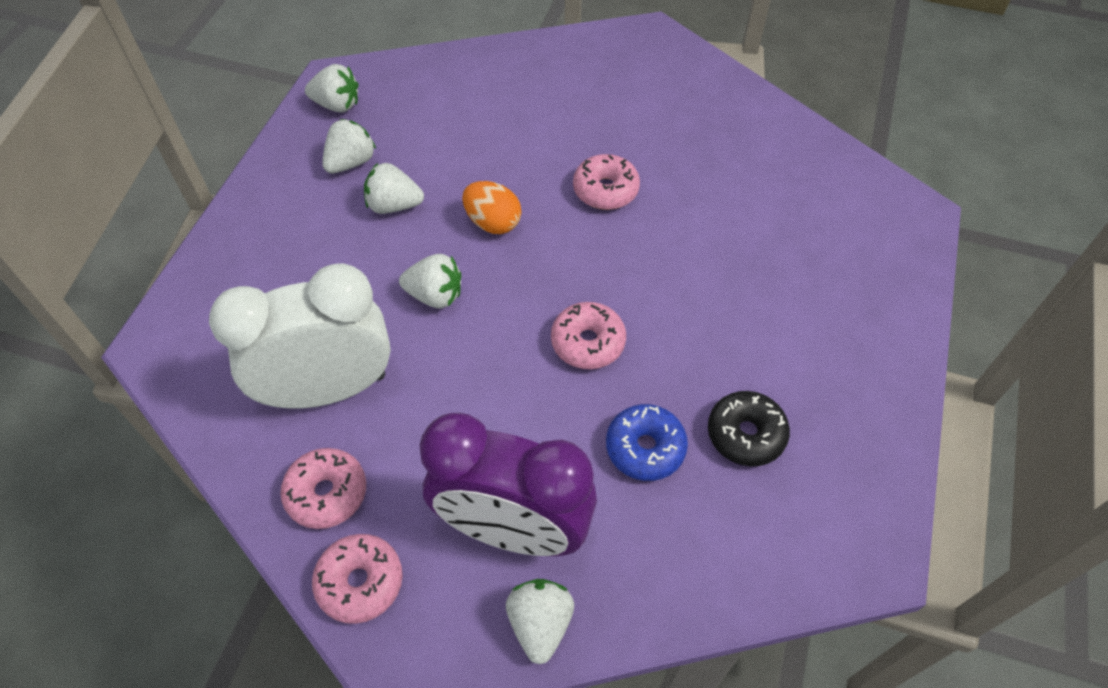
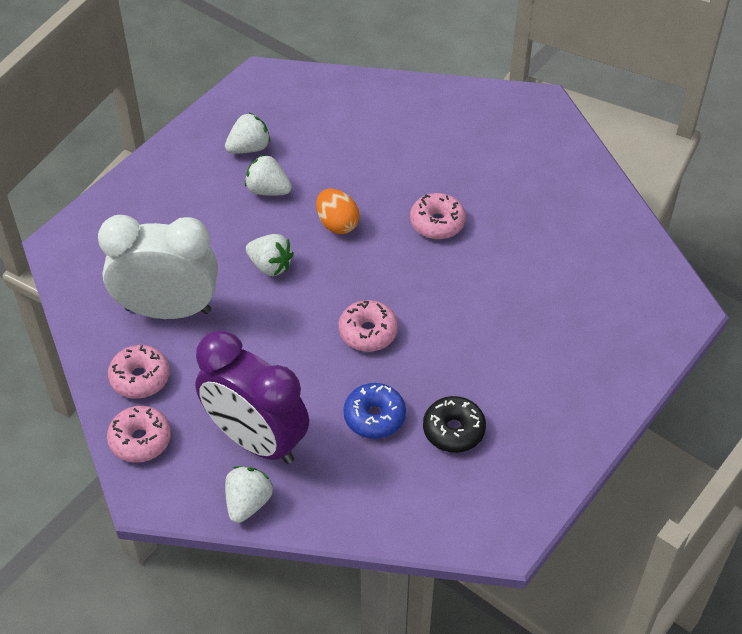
camera: 20 degrees right, 5 degrees down
white strawberry [305,64,358,112] -> none

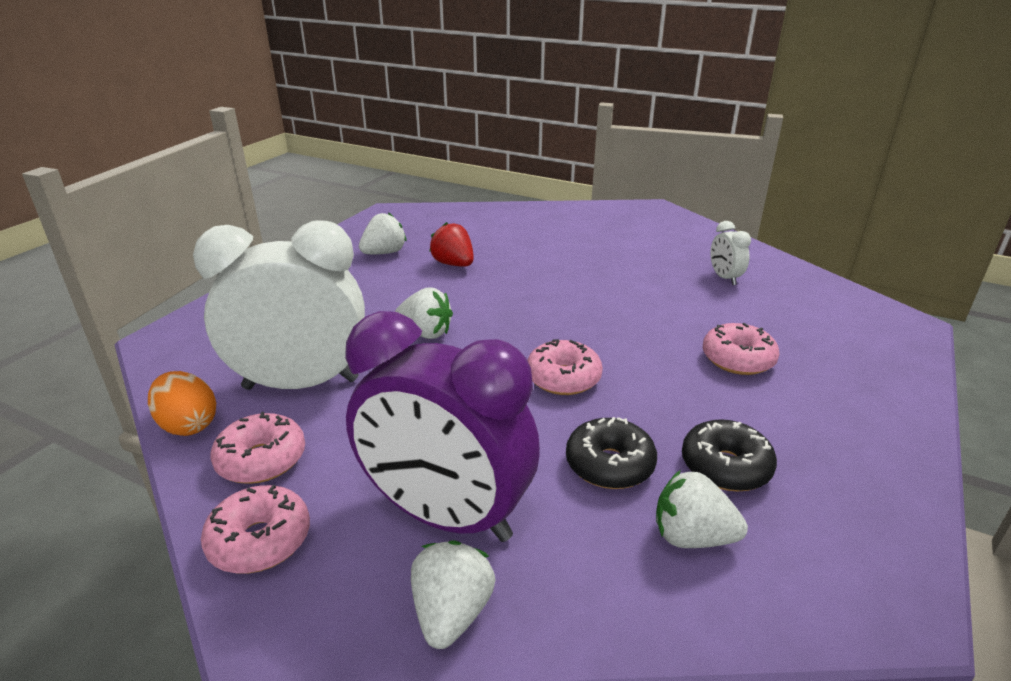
camera: 10 degrees left, 20 degrees down
white strawberry [245,154,292,196] -> white strawberry moved to [656,470,748,548]
orange egg [316,189,360,234] -> orange egg moved to [148,371,216,436]
blue donut [343,383,406,439] -> black donut [566,417,657,489]
pink donut [410,193,466,239] -> pink donut moved to [703,323,779,375]
none -> red strawberry [429,222,474,267]
none -> white clock [711,221,751,285]

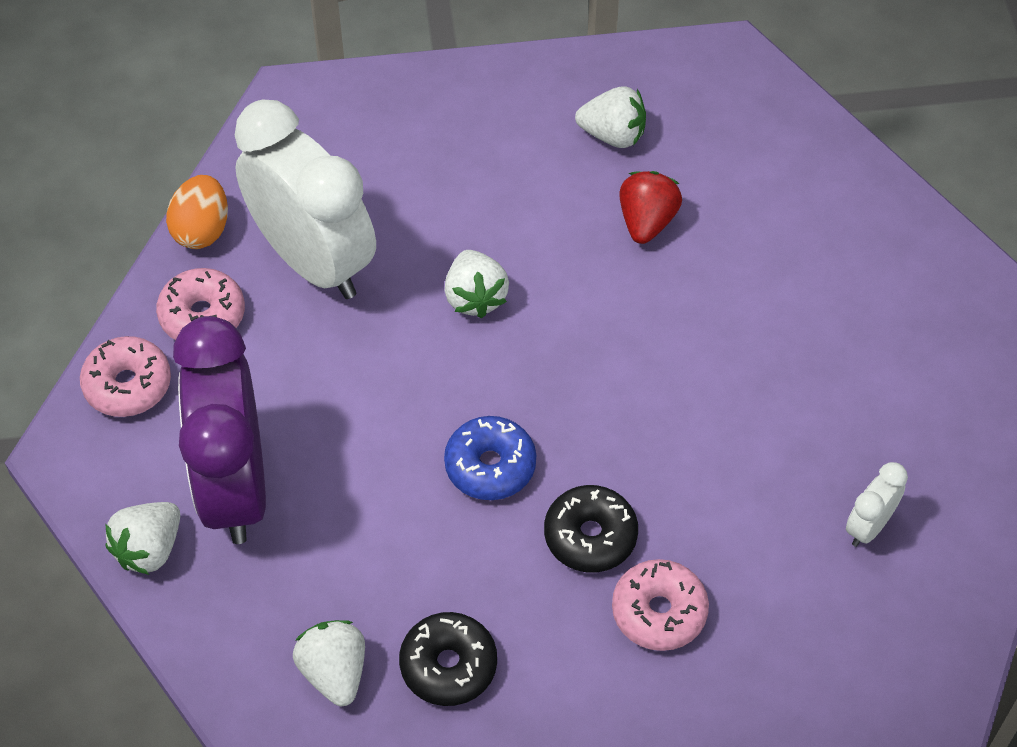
camera: 55 degrees right, 25 degrees up
white strawberry [411,540,495,649] -> white strawberry turned 150 degrees clockwise [105,502,180,575]
pink donut [527,339,603,395] -> blue donut [444,416,536,500]
black donut [566,417,657,489] -> black donut moved to [544,485,638,573]

